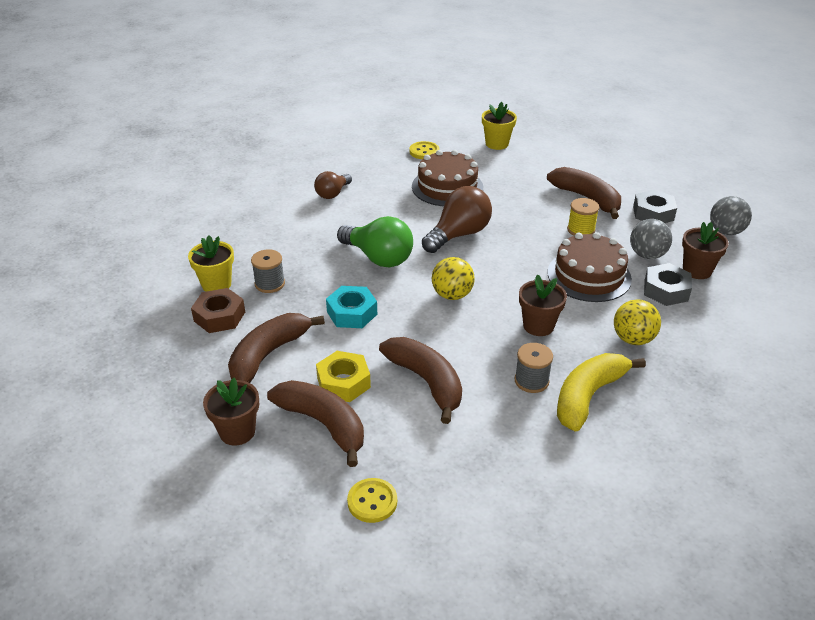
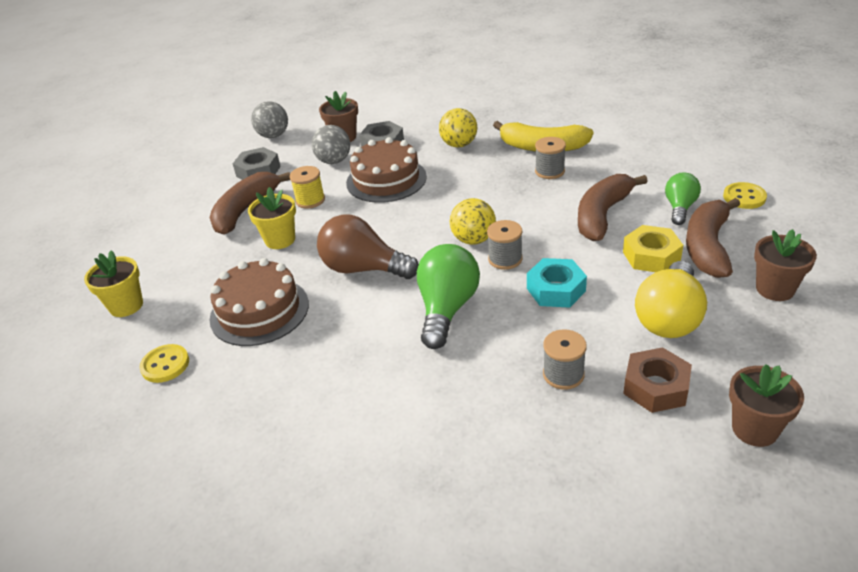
camera: 110 degrees left, 0 degrees up
yellow flower pot [188,235,234,292] -> yellow flower pot moved to [248,187,296,249]
brown banana [228,313,325,383] -> yellow light bulb [635,261,707,338]
brown light bulb [314,171,352,199] -> none
brown flower pot [519,274,567,336] -> brown flower pot moved to [729,364,804,447]
none -> grey spool [487,220,523,270]
none -> green light bulb [665,172,701,225]

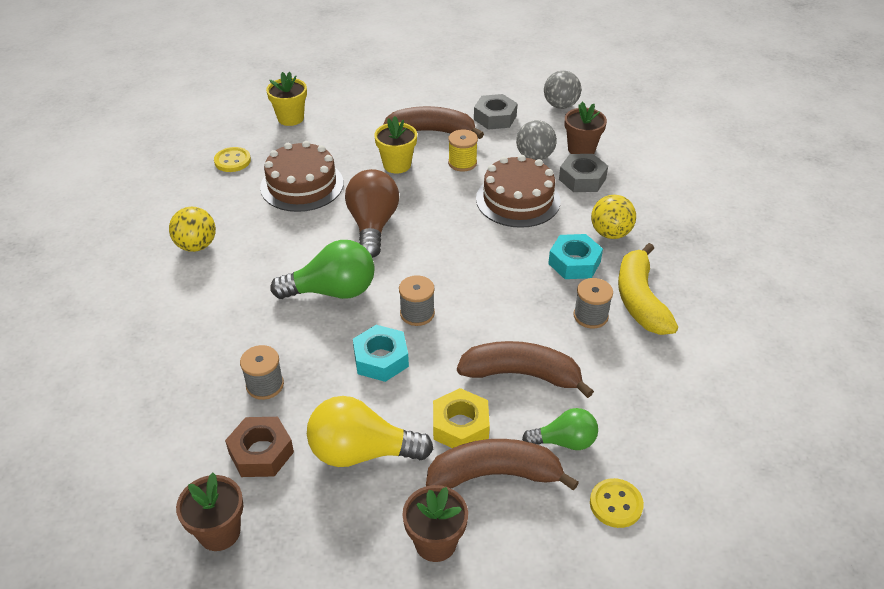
camera: 65 degrees right, 5 degrees up
yellow ball [450,198,496,245] -> yellow ball moved to [169,207,216,252]
none -> turquoise nut [548,234,603,279]

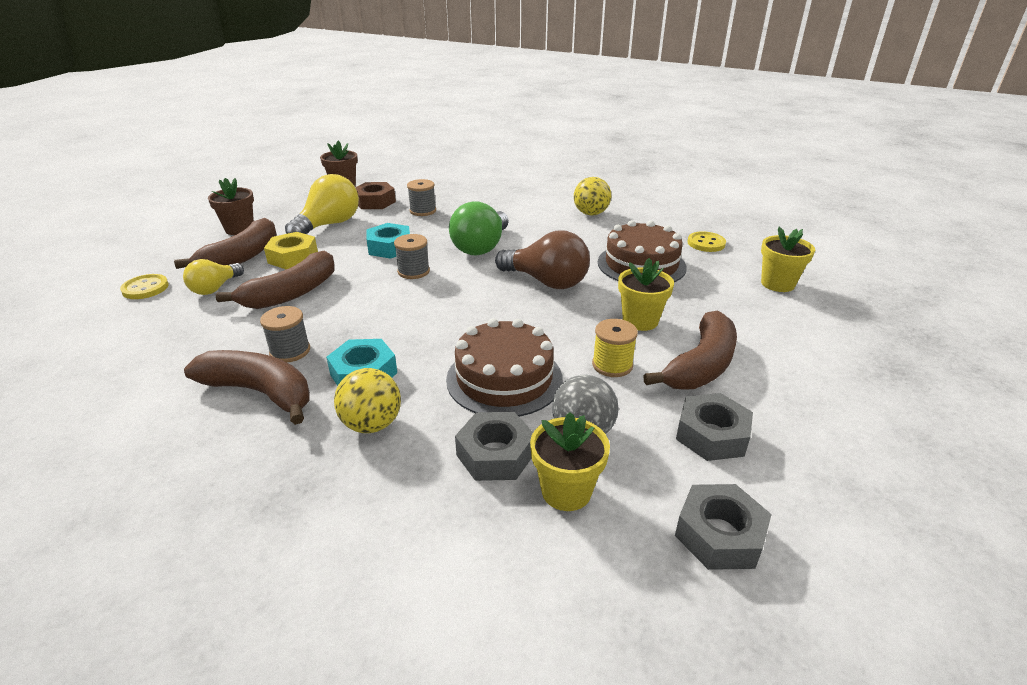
camera: 120 degrees right, 10 degrees down
green light bulb [522,408,598,450] -> yellow light bulb [183,259,244,295]
grey ball [544,71,581,109] -> grey nut [675,484,772,570]
brown flower pot [565,102,607,154] -> yellow flower pot [530,412,610,511]
yellow banana [618,243,678,335] -> brown banana [184,350,310,425]

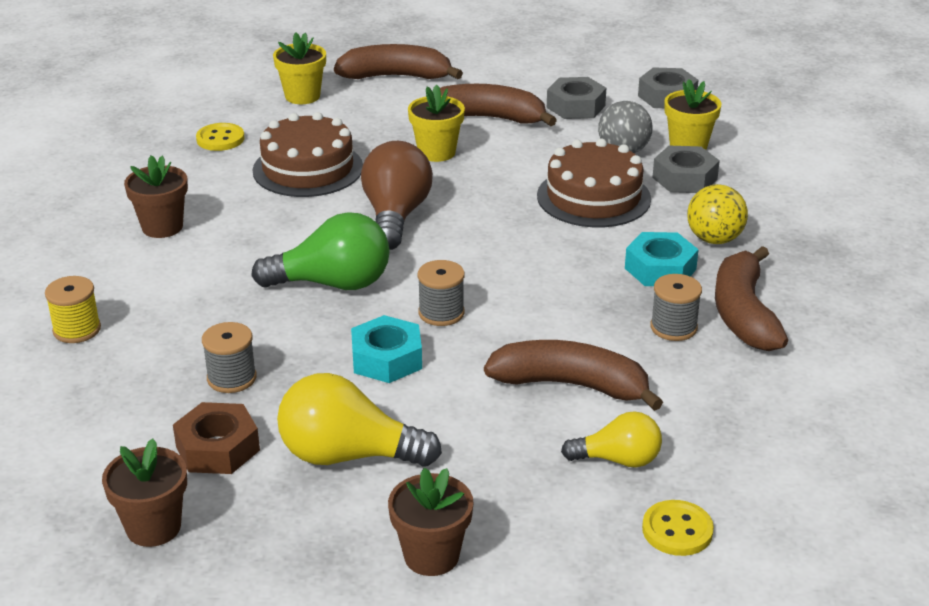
camera: 115 degrees left, 0 degrees up
brown banana [174,218,277,269] -> brown banana moved to [334,44,463,79]
yellow nut [264,232,318,269] -> none
yellow ball [574,177,611,216] -> brown flower pot [124,155,188,238]
yellow spool [592,319,638,377] -> yellow spool moved to [45,276,101,343]

